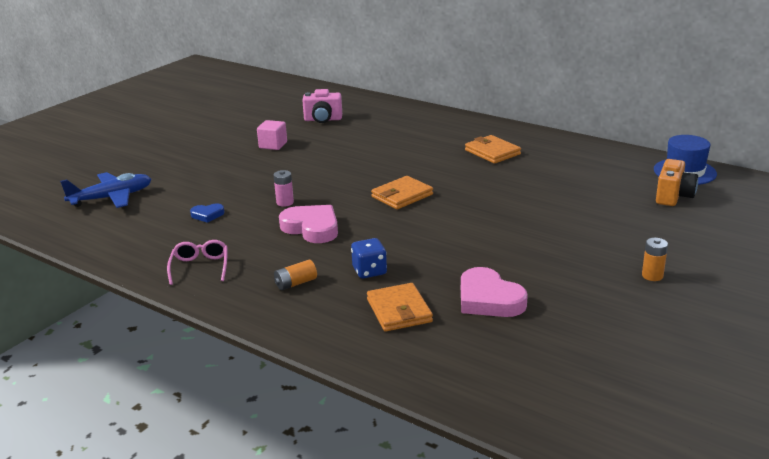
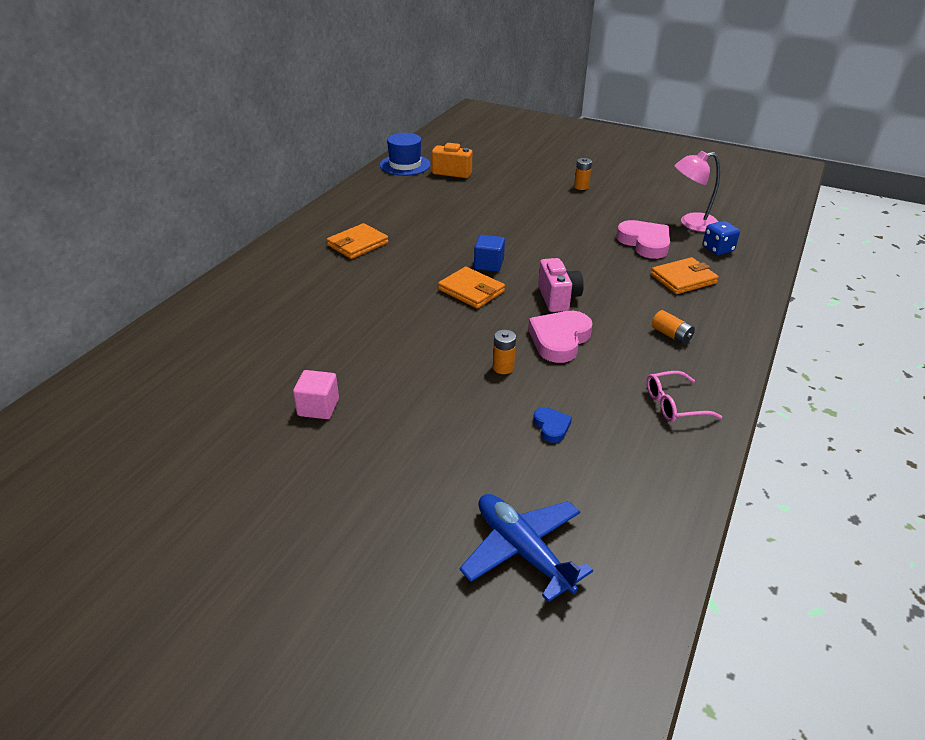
camera: 100 degrees left, 10 degrees up
pink battery [274,170,294,207] -> orange battery [493,330,516,374]
pink camera [302,89,342,123] -> pink camera moved to [538,258,584,312]
blue dice [351,238,387,278] -> blue dice moved to [703,221,740,255]
pink heart [461,267,528,317] -> pink heart turned 75 degrees counterclockwise [616,220,670,259]
none -> blue cube [474,235,505,272]
none -> pink lamp [675,151,720,232]

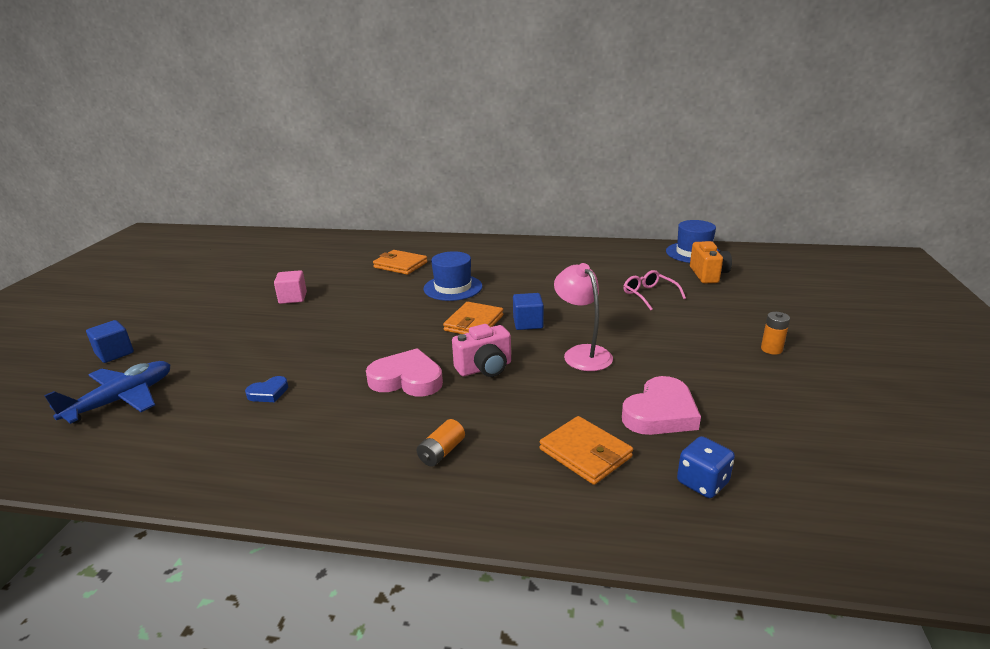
camera: 75 degrees right, 10 degrees down
orange wallet [327,223,388,259] -> orange wallet moved to [373,250,428,275]
orange battery [493,330,516,374] -> none
pink glasses [647,371,722,422] -> pink glasses moved to [623,270,686,310]
pink lamp [675,151,720,232] -> pink lamp moved to [554,263,613,371]
none -> blue cube [86,320,134,363]
none -> blue hat [424,251,483,301]

